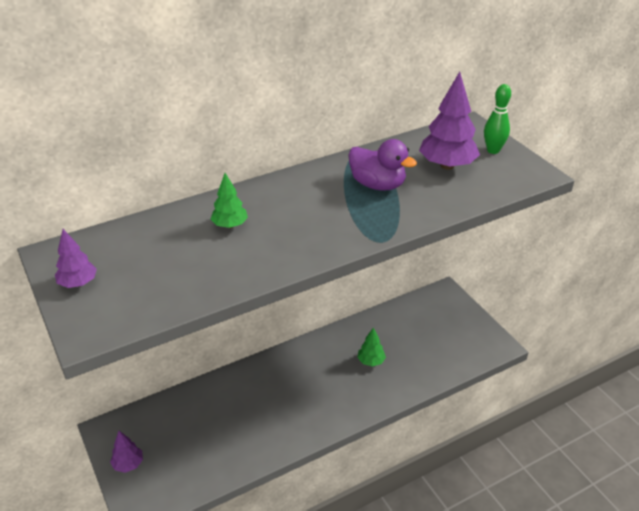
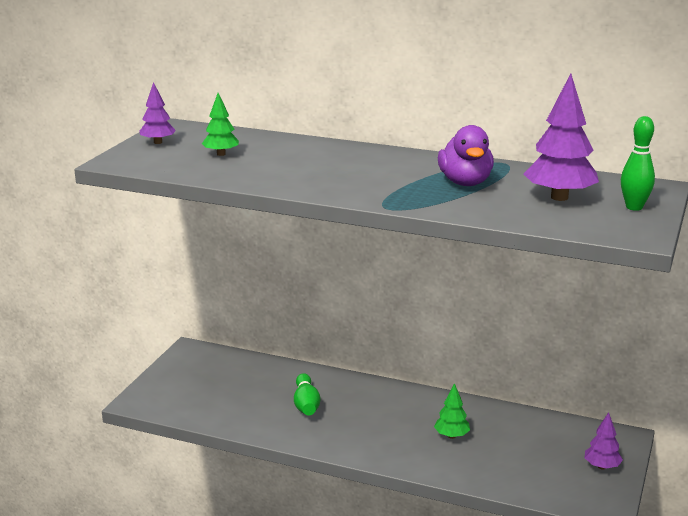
camera: 50 degrees right, 15 degrees down
purple tree [110,431,143,473] -> purple tree moved to [585,412,623,470]
green tree [211,173,248,228] -> green tree moved to [202,93,239,156]
none -> green bowling pin [294,373,321,415]

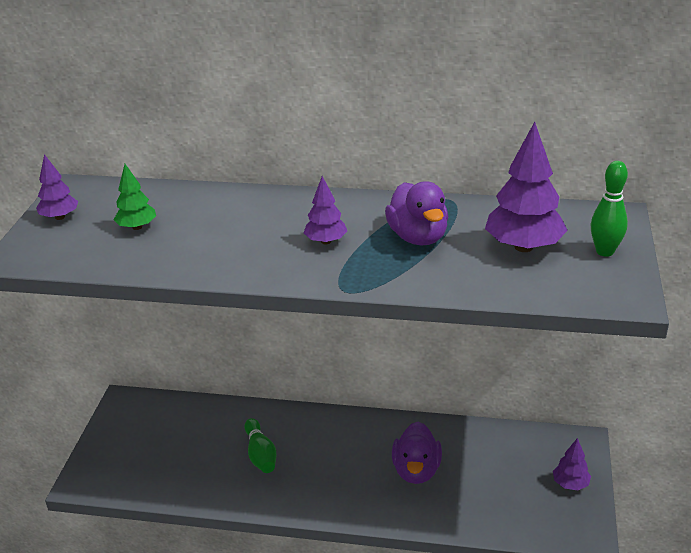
camera: 10 degrees left, 10 degrees up
green tree [434,383,470,439] -> purple duck [392,422,442,484]
none -> purple tree [304,176,347,244]

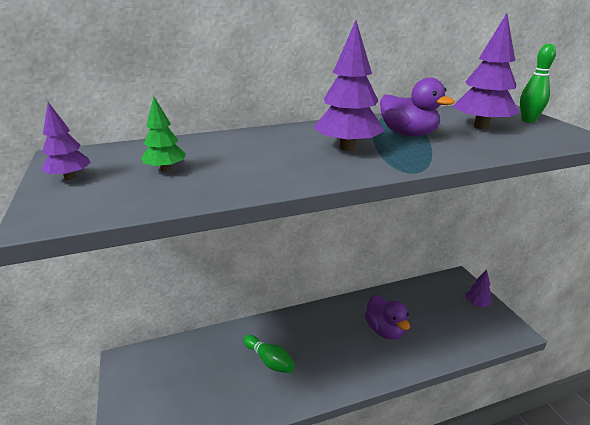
camera: 30 degrees left, 5 degrees down
purple tree [304,176,347,244] -> purple tree [314,20,384,151], size x1.79

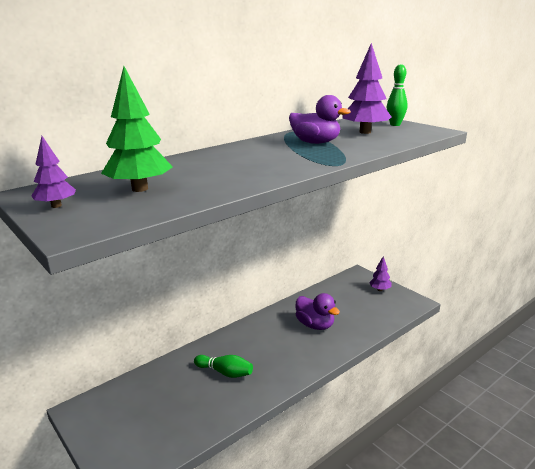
camera: 20 degrees left, 5 degrees down
green tree [141,96,186,172] -> green tree [101,66,173,192], size x1.79
purple tree [314,20,384,151] -> none

